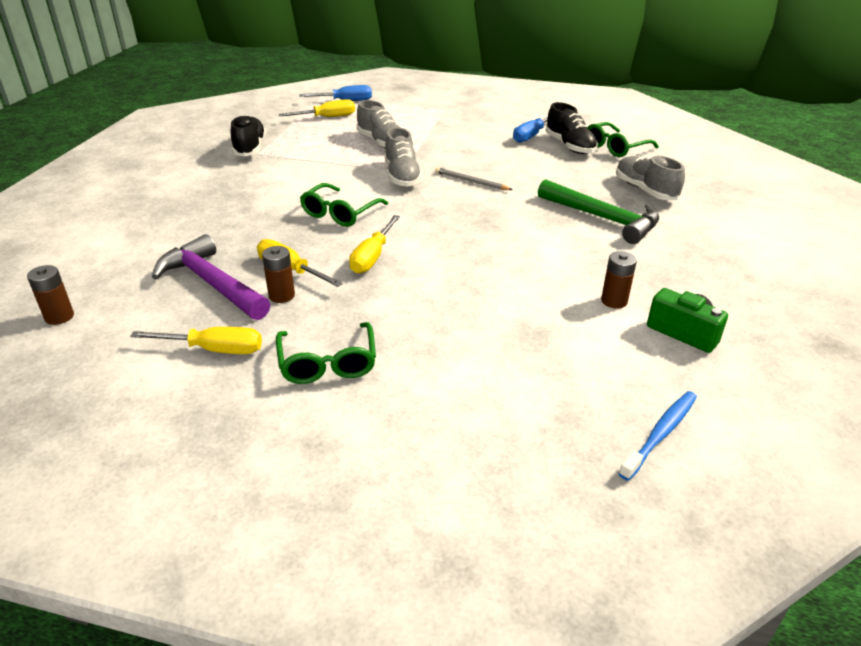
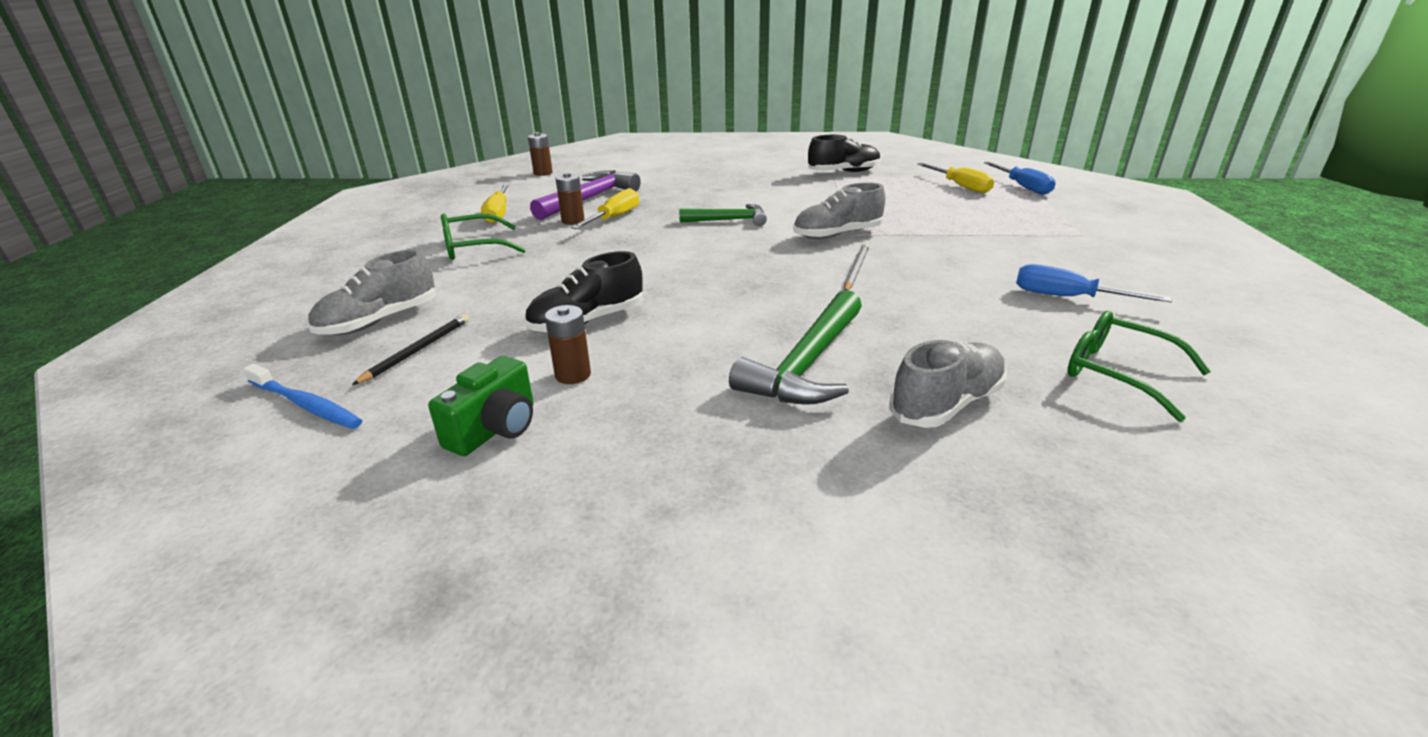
camera: 80 degrees right, 5 degrees down
green glasses [300,183,388,227] -> green hammer [679,204,767,226]
yellow screwdriver [349,215,400,274] -> none
grey shoe [356,100,401,148] -> grey shoe moved to [308,249,436,335]
black shoe [545,102,598,154] -> black shoe moved to [525,251,643,333]
none -> black pencil [352,314,469,385]

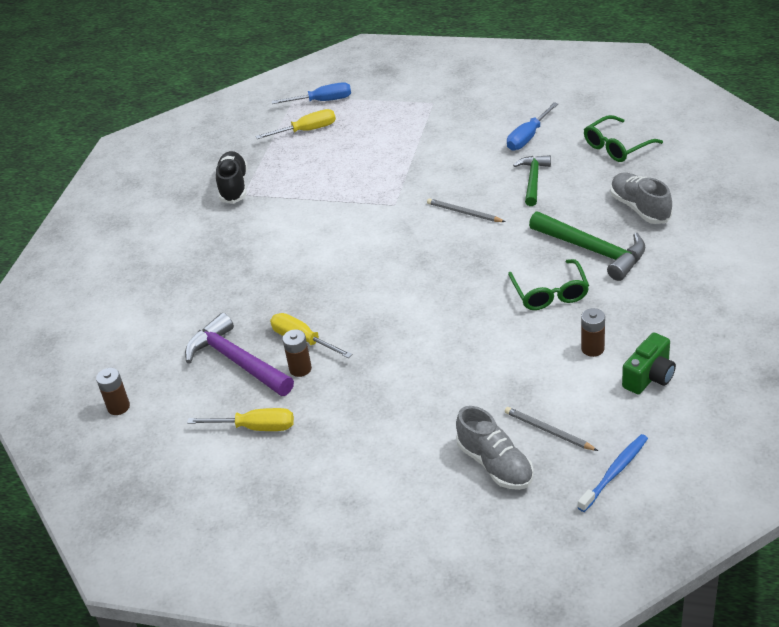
camera: 75 degrees left, 10 degrees up
black pencil [352,314,469,385] -> grey pencil [505,407,598,451]
green camera [428,356,534,456] -> green camera turned 90 degrees clockwise [622,333,676,394]
green glasses [441,214,526,260] -> green glasses moved to [508,259,589,310]
black shoe [525,251,643,333] -> none
green hammer [679,204,767,226] -> green hammer moved to [513,155,551,206]
grey shoe [793,182,886,239] -> none

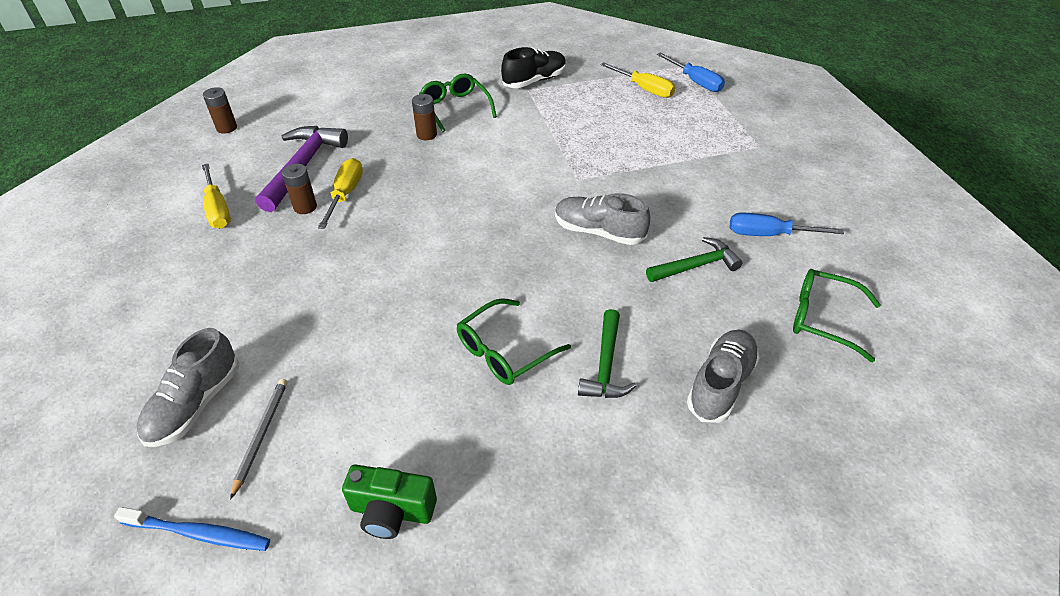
camera: 55 degrees right, 5 degrees up
grey pencil [427,198,505,222] -> grey shoe [555,193,650,245]
green hammer [529,212,645,281] -> green hammer [578,309,637,398], size x0.64
brown battery [581,308,605,357] -> brown battery moved to [412,94,437,140]
none -> green glasses [419,73,497,132]

